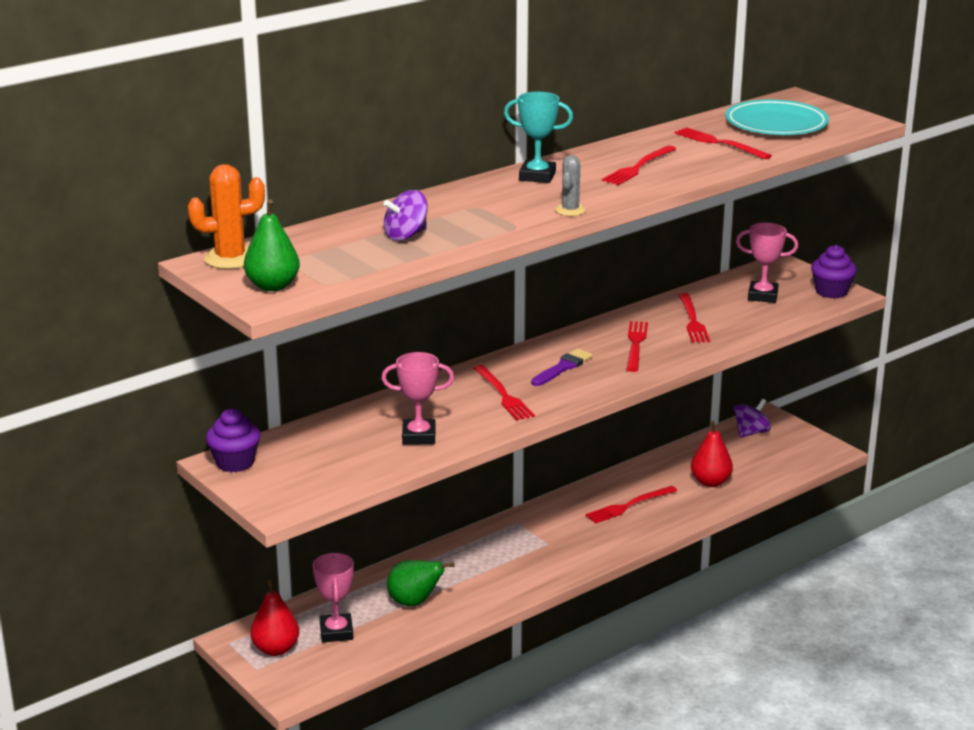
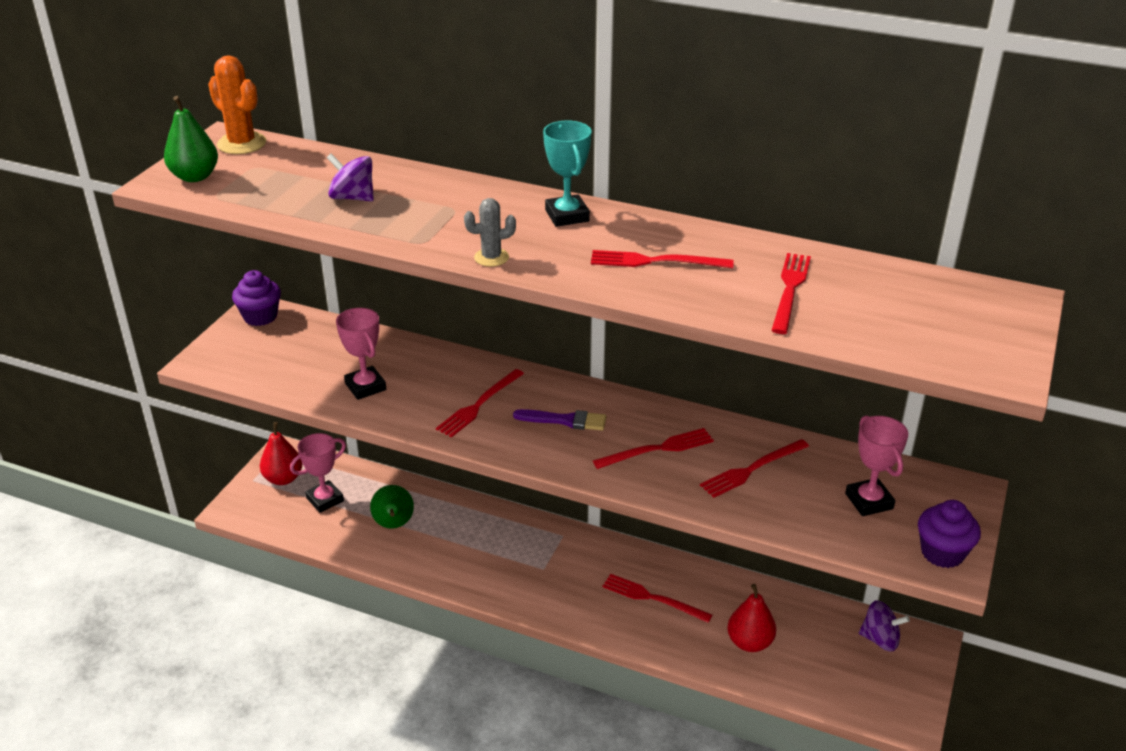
camera: 60 degrees right, 10 degrees up
turquoise plate [725,99,829,135] -> none

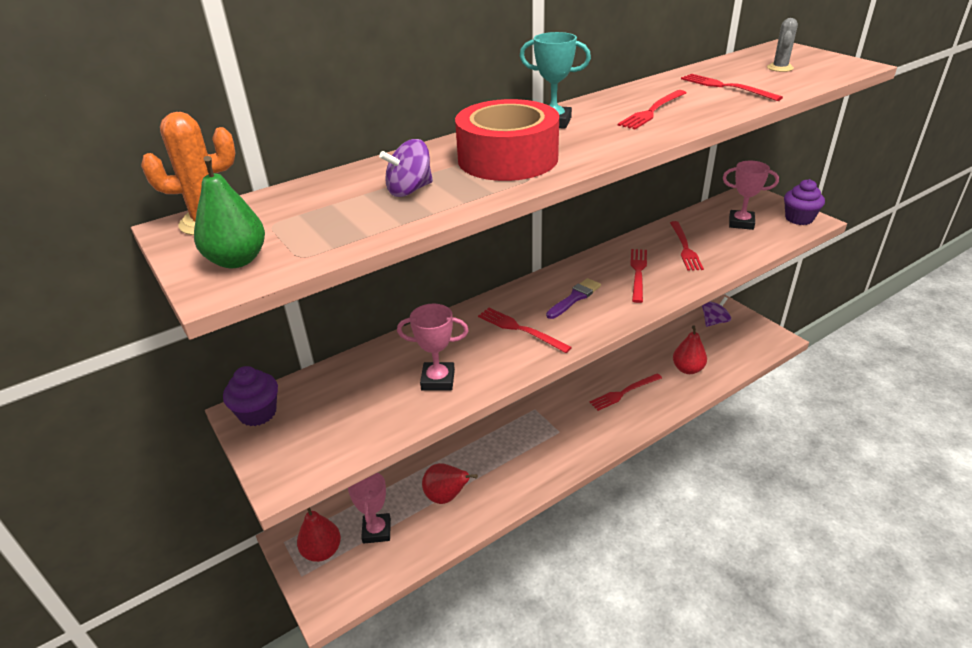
camera: 55 degrees left, 0 degrees up
green pear [370,485,414,529] -> red pear [422,463,478,504]
red fork [436,369,524,437] -> red fork turned 150 degrees clockwise [478,308,572,353]
grey cactus [464,198,516,267] -> grey cactus moved to [767,18,798,72]
none -> red tape [455,99,559,181]

